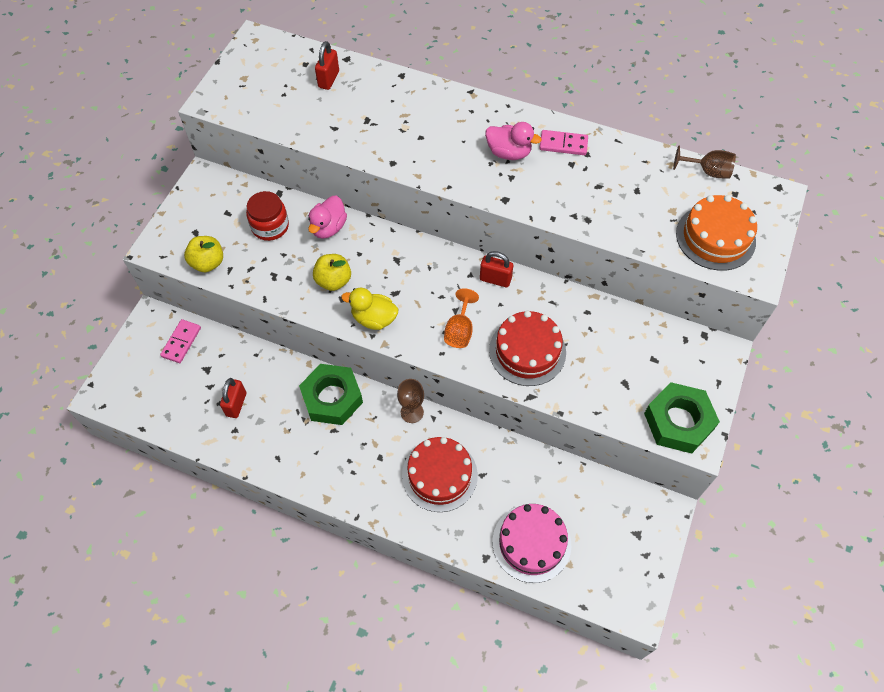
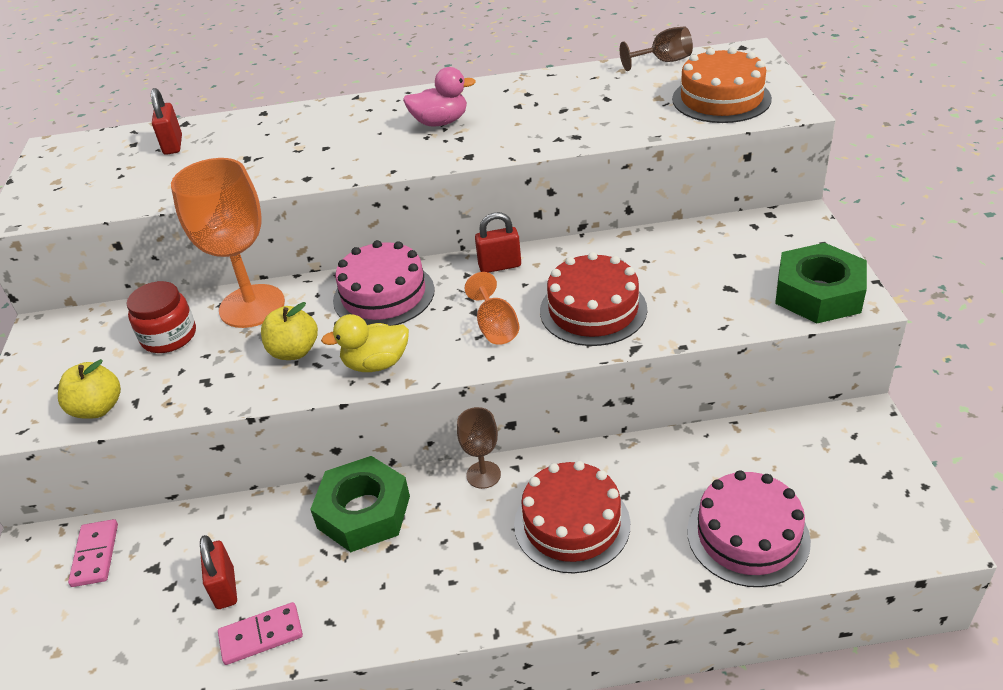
camera: 25 degrees left, 20 degrees down
pink duck [308,196,347,239] -> orange goblet [171,158,285,328]
pink domino [539,130,588,155] -> pink domino moved to [218,602,303,665]
none -> pink cake [333,240,435,326]

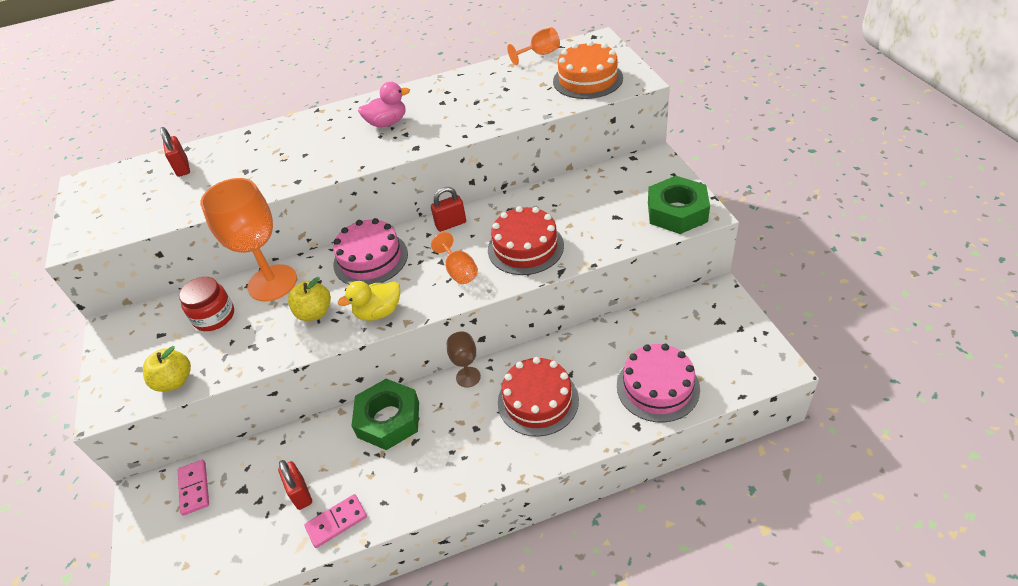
camera: 10 degrees left, 5 degrees up
brown goblet [620,26,693,71] -> orange goblet [508,27,560,65]

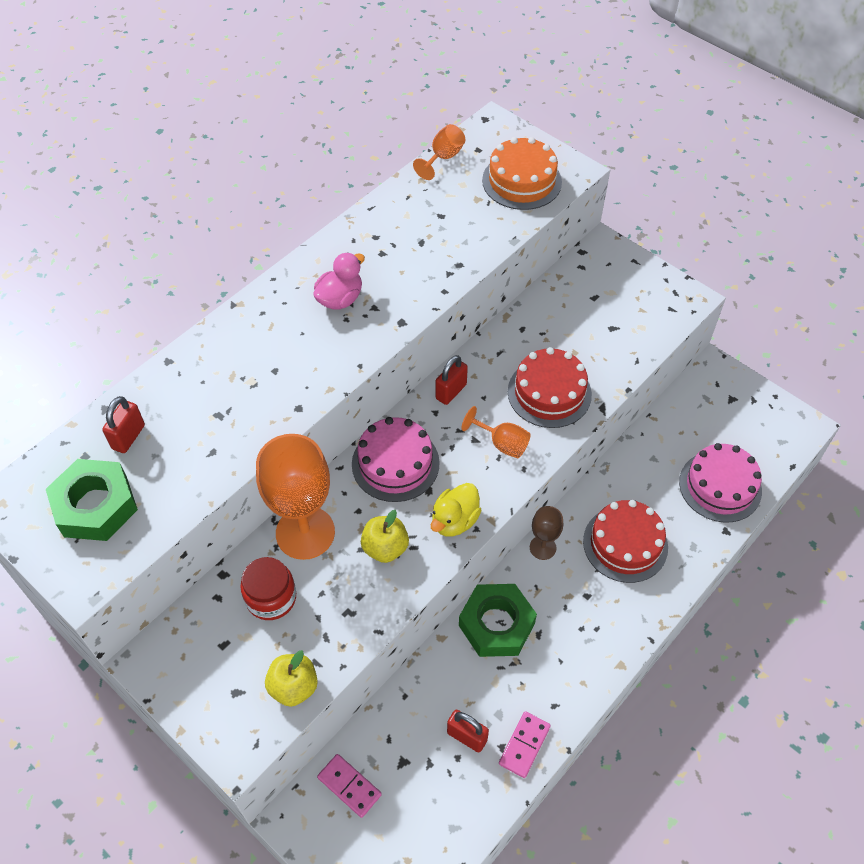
camera: 35 degrees left, 10 degrees up
red padlock [160,127,190,177] -> red padlock turned 75 degrees clockwise [102,396,145,453]
green nut [648,176,710,234] -> green nut moved to [46,459,138,541]

